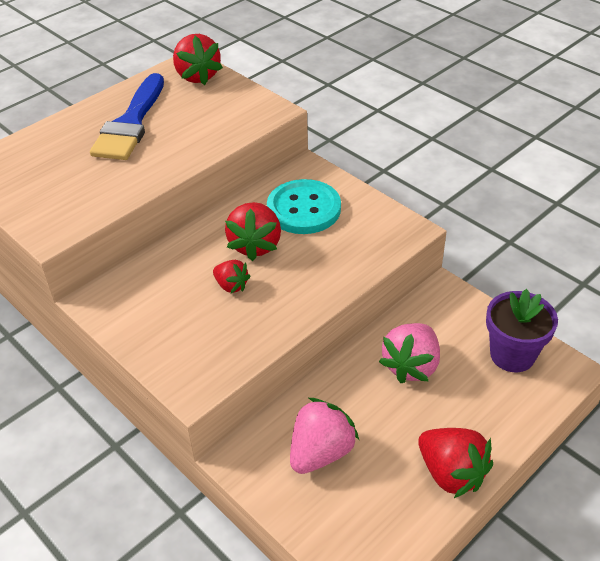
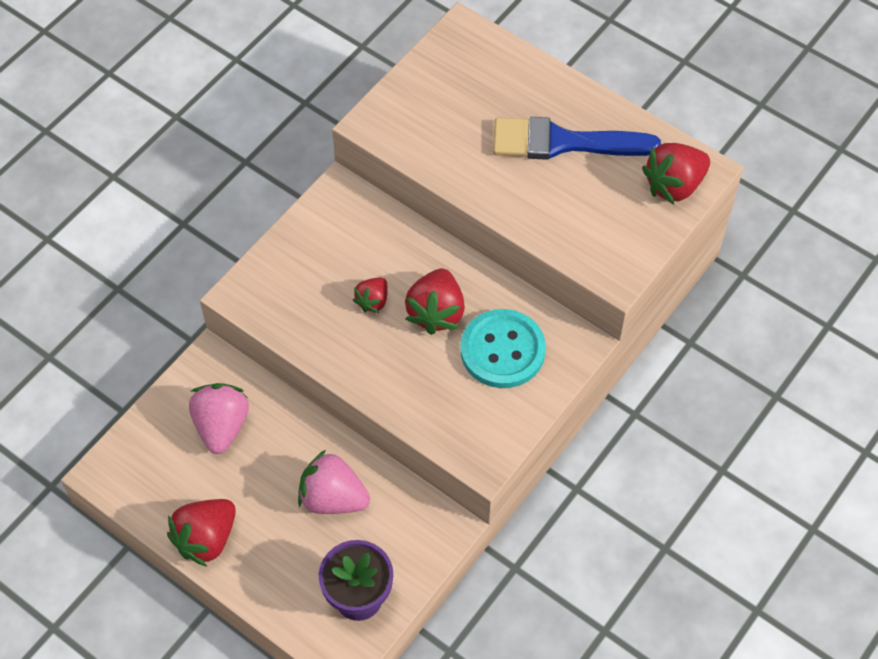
camera: 80 degrees right, 15 degrees up
red strawberry [225,202,281,261] -> red strawberry turned 75 degrees counterclockwise [405,268,465,335]
pink strawberry [290,398,359,474] -> pink strawberry turned 120 degrees counterclockwise [189,383,249,454]

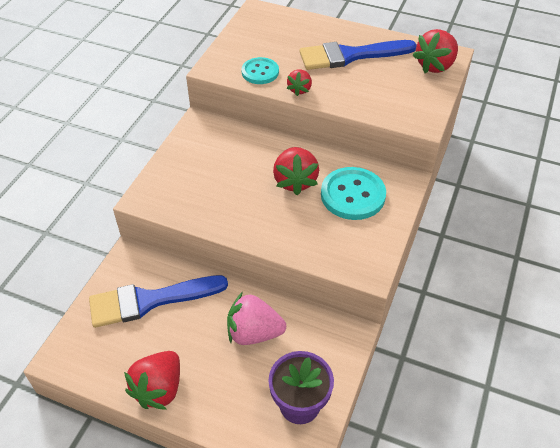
camera: 15 degrees left, 10 degrees down
pink strawberry [189,383,249,454] -> blue brush [89,275,228,328]
red strawberry [353,278,388,313] -> red strawberry moved to [287,70,312,96]
none -> turquoise button [241,57,279,84]

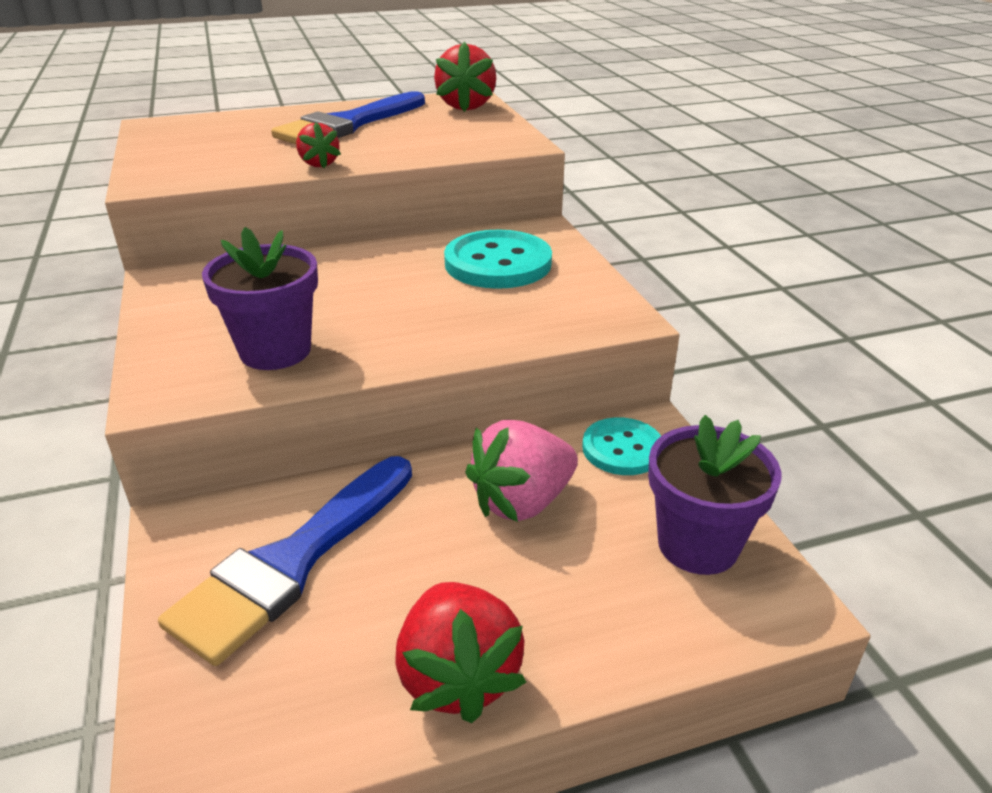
camera: 40 degrees left, 15 degrees down
turquoise button [241,57,279,84] -> turquoise button moved to [582,417,661,475]
red strawberry [273,147,319,195] -> none
none -> purple flower pot [202,227,318,370]

